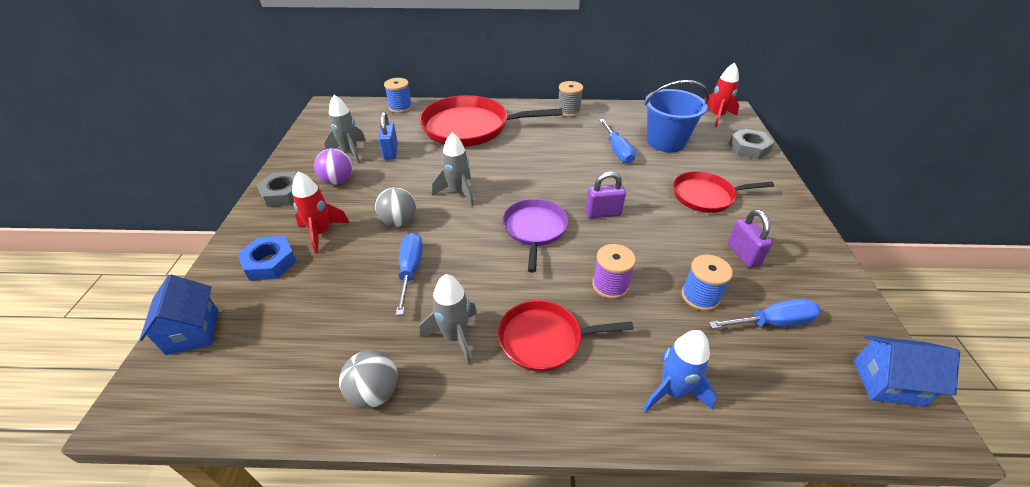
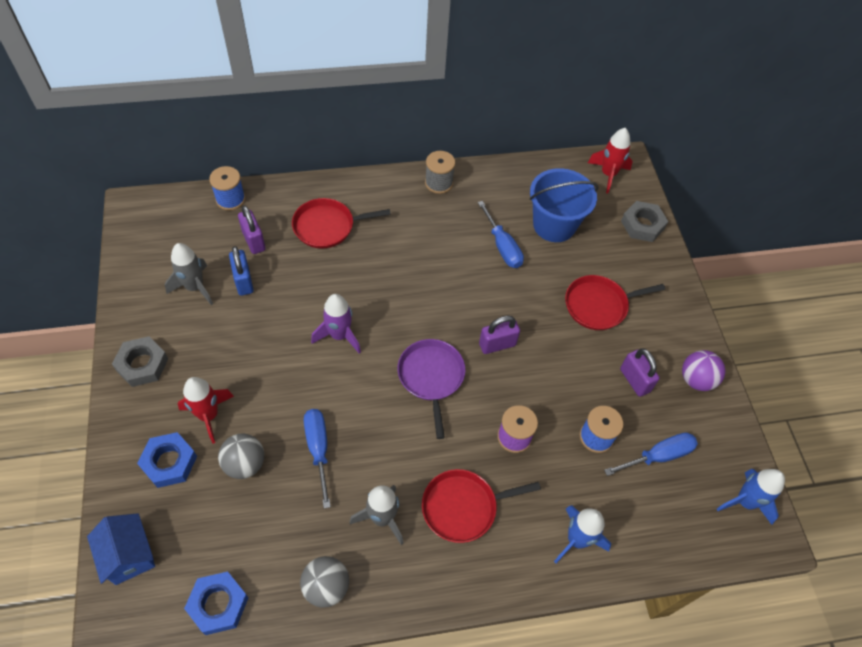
camera: 15 degrees left, 15 degrees up
purple ball [314,148,353,185] -> purple ball moved to [682,350,725,391]
grey ball [375,187,416,227] -> grey ball moved to [218,433,264,479]
red pan [419,95,562,147] -> red pan [292,198,391,249], size x0.58
grey rocket [432,132,474,206] -> purple rocket [311,294,361,354]
blue house [854,336,960,407] -> blue rocket [717,469,785,525]
none -> blue nut [184,572,249,635]
none -> purple padlock [238,205,266,254]

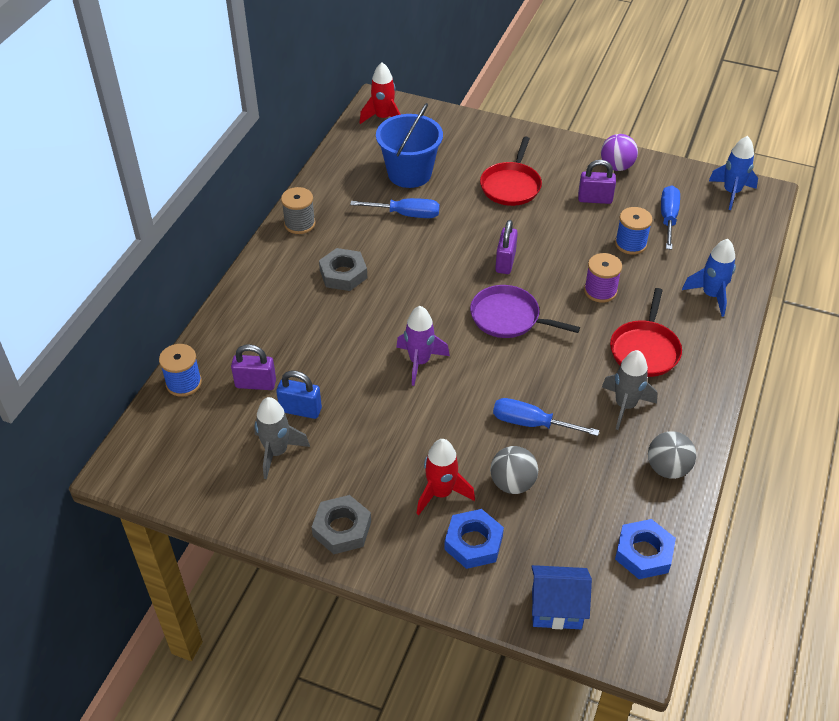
camera: 55 degrees left, 10 degrees down
red pan [292,198,391,249] -> none
grey nut [621,201,669,242] -> grey nut moved to [319,248,367,291]

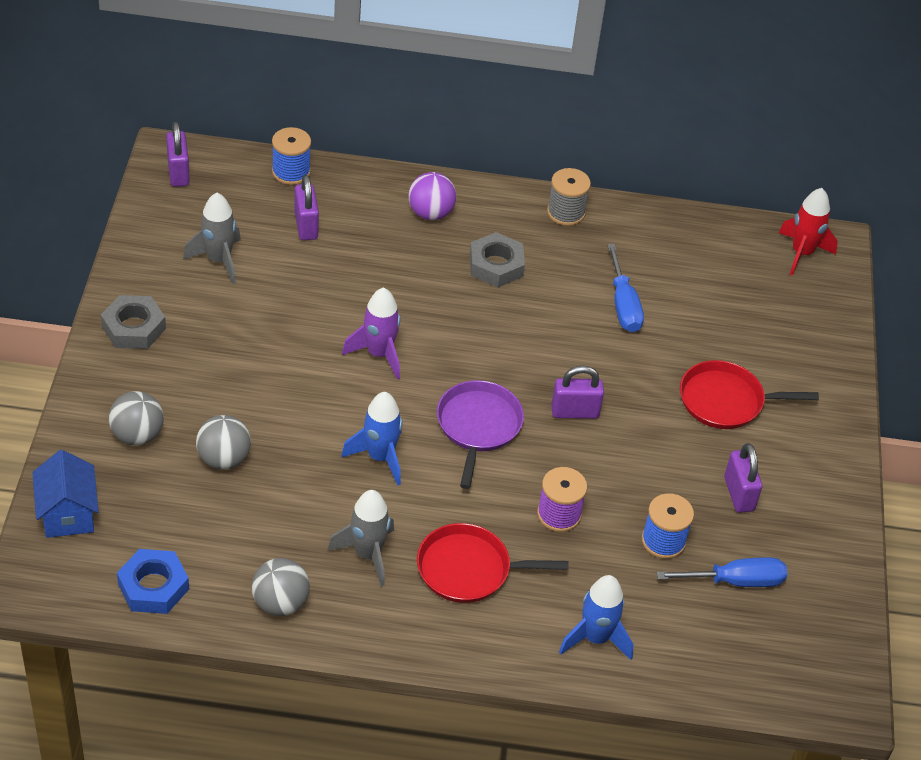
camera: 70 degrees right, 0 degrees up
blue padlock [276,370,322,419] -> none
blue bucket [376,103,443,188] -> none
red rocket [416,439,475,515] -> none
blue nut [444,509,504,569] -> grey ball [109,391,164,446]
blue screwdriver [493,398,599,436] -> none
purple ball [601,134,638,171] -> purple ball moved to [409,172,456,220]
blue rocket [709,136,758,210] -> blue rocket moved to [341,392,403,486]
none -> purple padlock [166,122,190,187]

